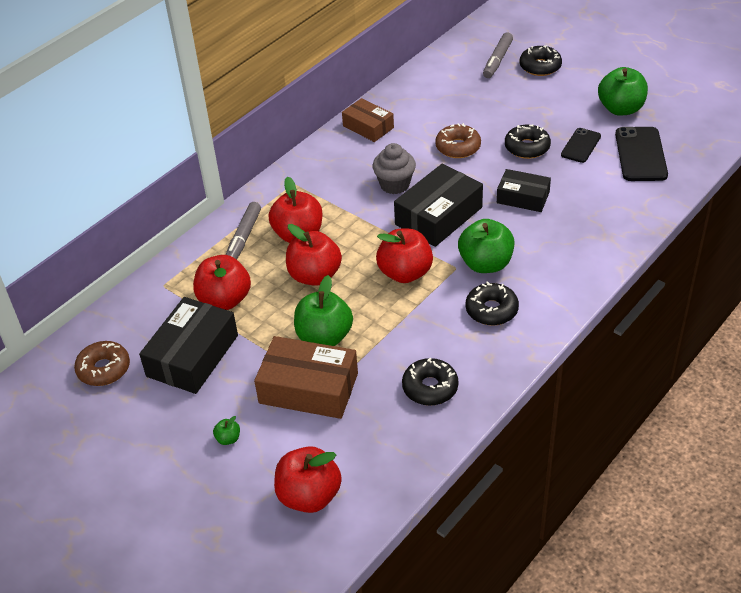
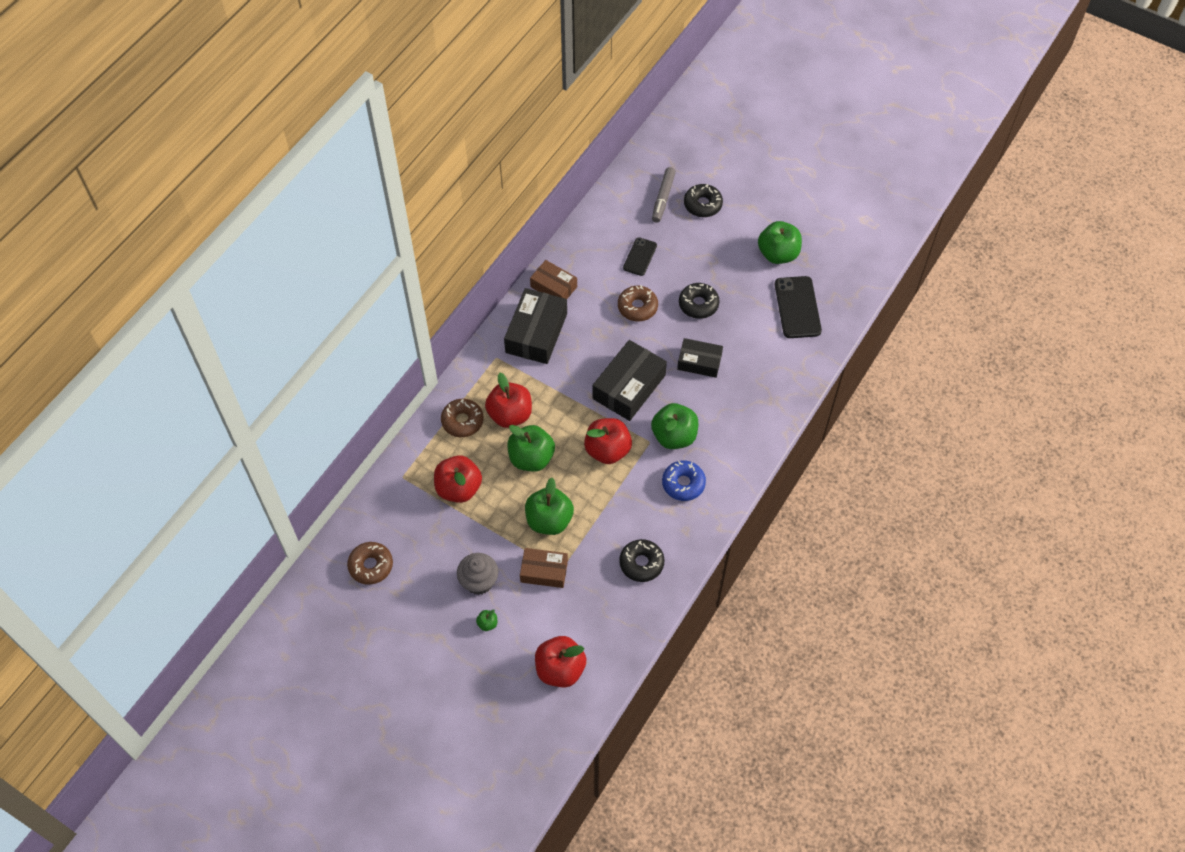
camera: 10 degrees left, 15 degrees up
black box [139,297,238,394] -> black box moved to [504,288,567,364]
grey marker [226,202,261,260] -> brown donut [441,399,483,437]
brown box [254,336,358,419] -> brown box [520,548,568,588], size x0.62
red apple [286,224,342,286] -> green apple [507,425,555,471]
grey cupcake [372,143,416,194] -> grey cupcake moved to [457,553,499,595]
black donut [465,281,519,326] -> blue donut [662,461,706,501]
black phone [561,128,601,163] -> black phone moved to [623,237,657,276]

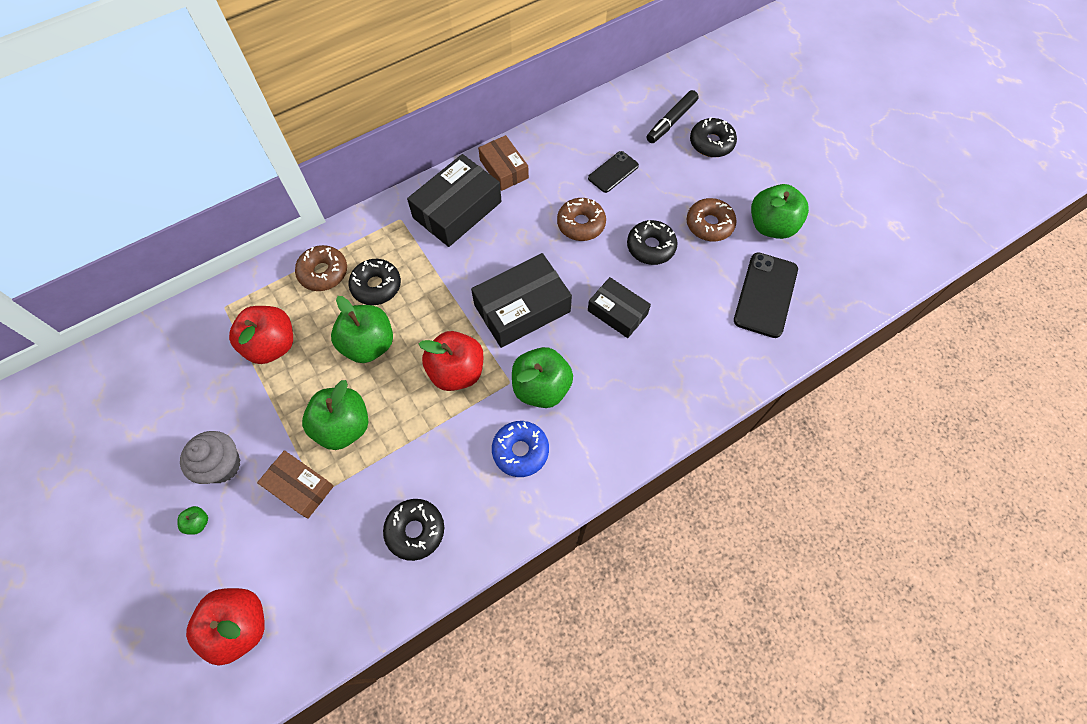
camera: 25 degrees right, 5 degrees up
brown donut [347,542,393,585] -> brown donut moved to [687,198,737,241]
red apple [485,373,532,428] -> black donut [348,259,401,305]
grey marker [652,167,676,223] -> black marker [647,90,699,143]

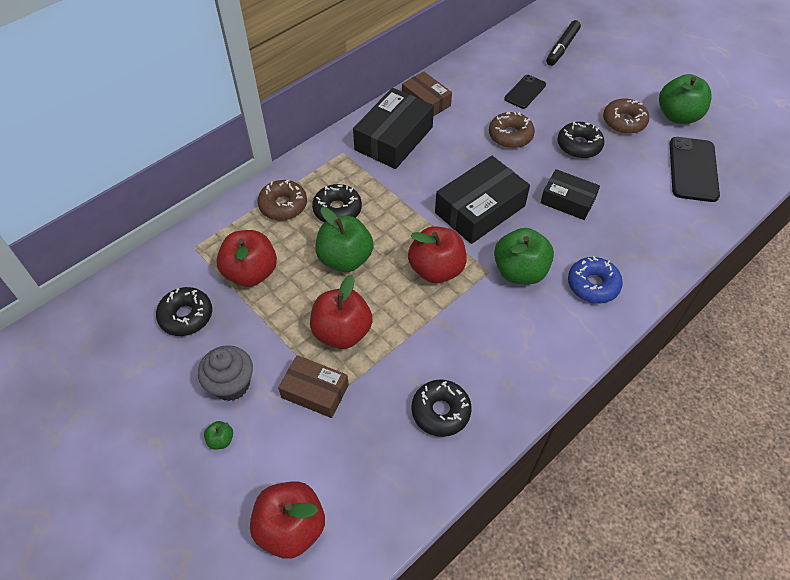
camera: 10 degrees left, 10 degrees down
green apple [302,380,368,450] -> red apple [310,275,373,349]
blue donut [492,421,549,477] -> blue donut moved to [568,256,623,303]
black donut [690,117,737,157] -> black donut moved to [156,287,212,336]

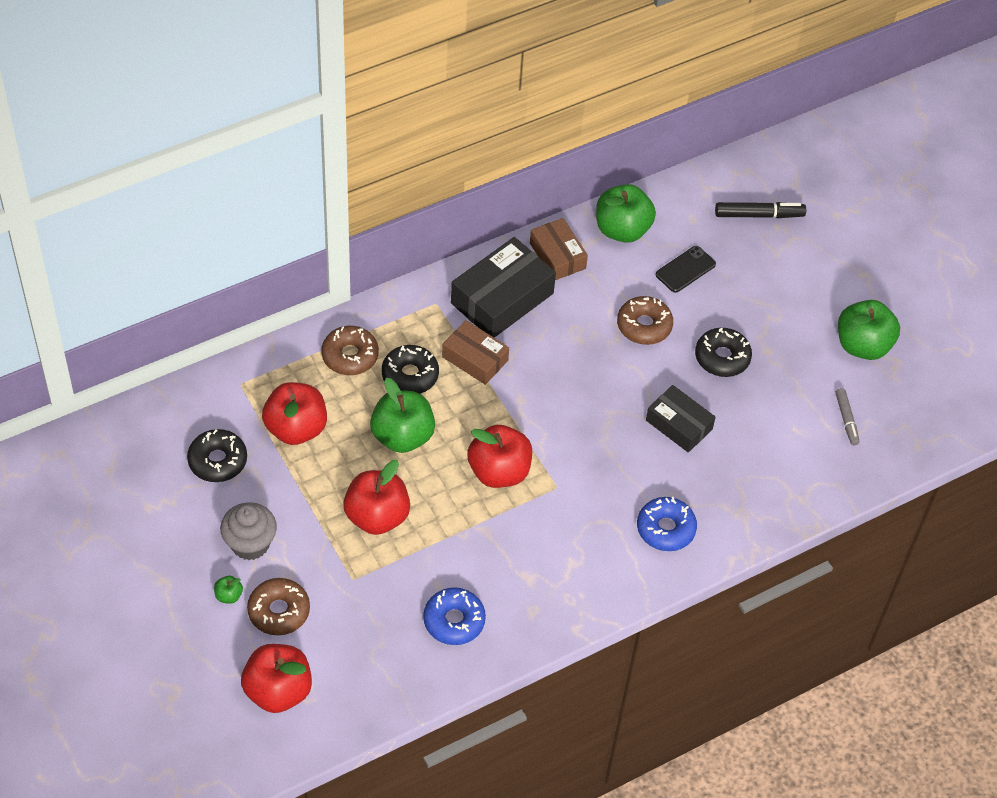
camera: 10 degrees right, 0 degrees up
brown box [278,355,349,418] -> brown box moved to [442,320,509,385]
black donut [411,379,472,437] -> blue donut [423,587,486,645]
black box [435,156,530,244] -> none
green apple [494,228,554,285] -> green apple moved to [596,184,656,243]
black marker [546,20,581,66] -> black marker turned 135 degrees counterclockwise [715,202,806,218]
brown donut [603,98,649,134] -> brown donut moved to [247,578,310,635]
black phone [669,137,720,202] -> grey marker [836,388,860,445]

